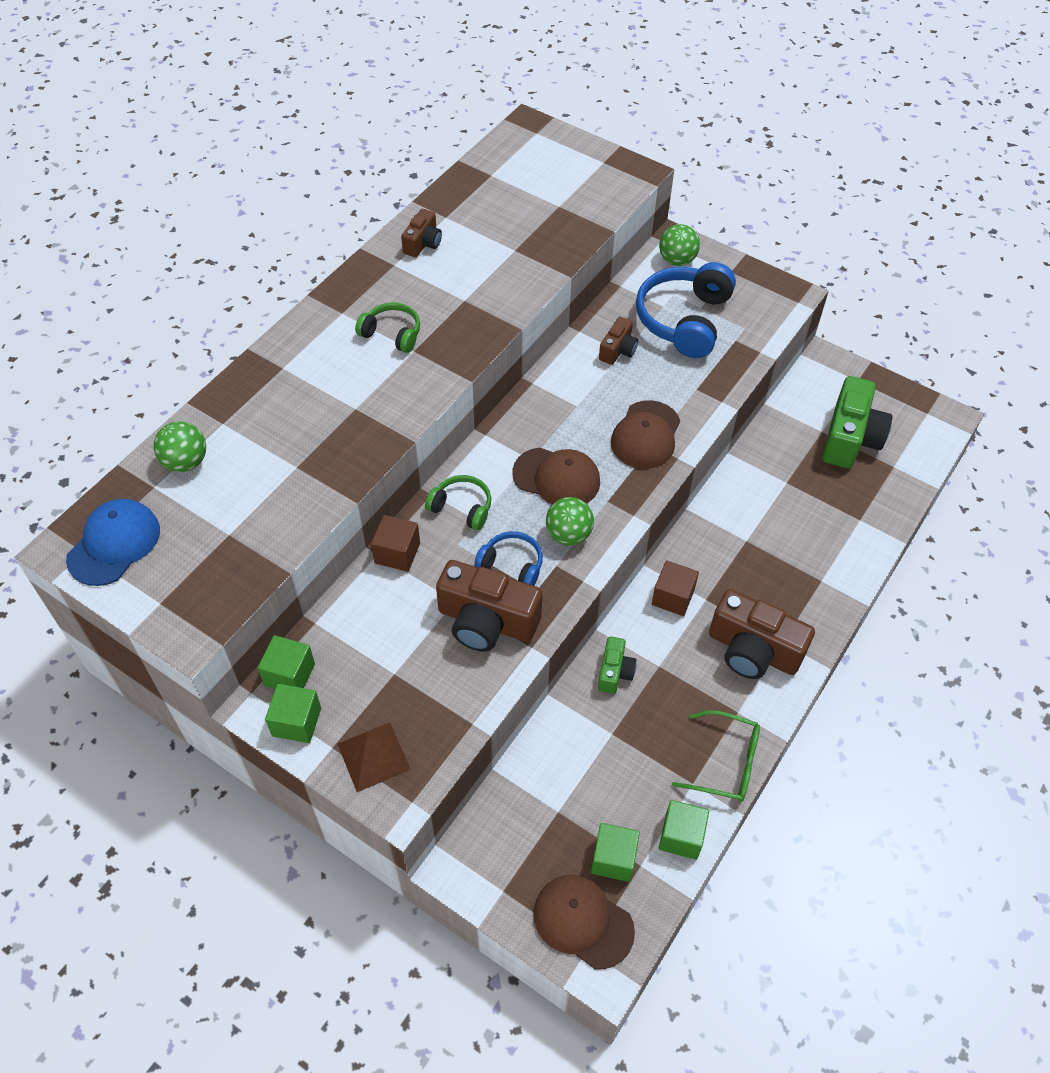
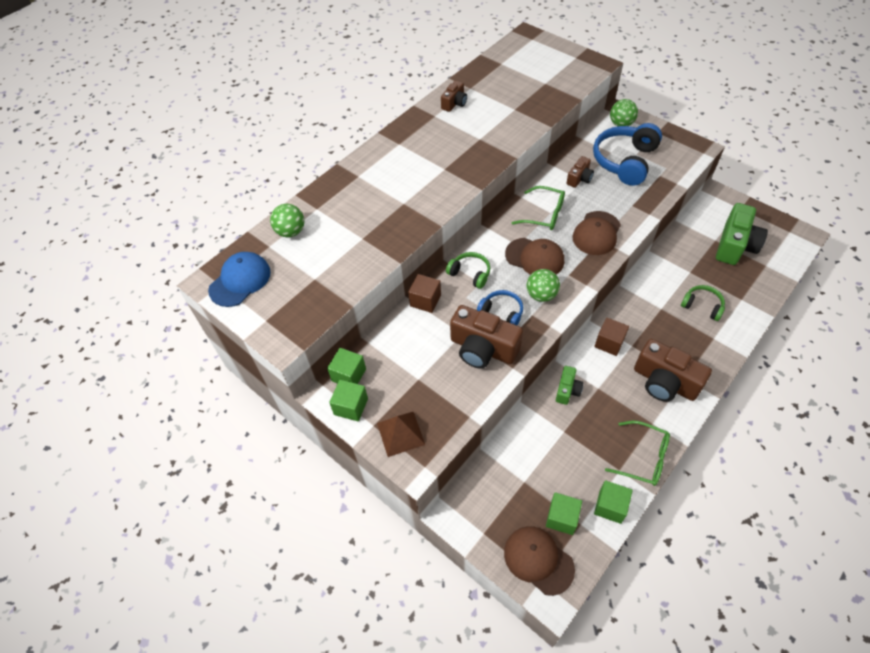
camera: 10 degrees right, 0 degrees up
green headphones [355,302,420,353] -> green headphones moved to [681,285,725,321]
none -> green glasses [512,186,565,230]

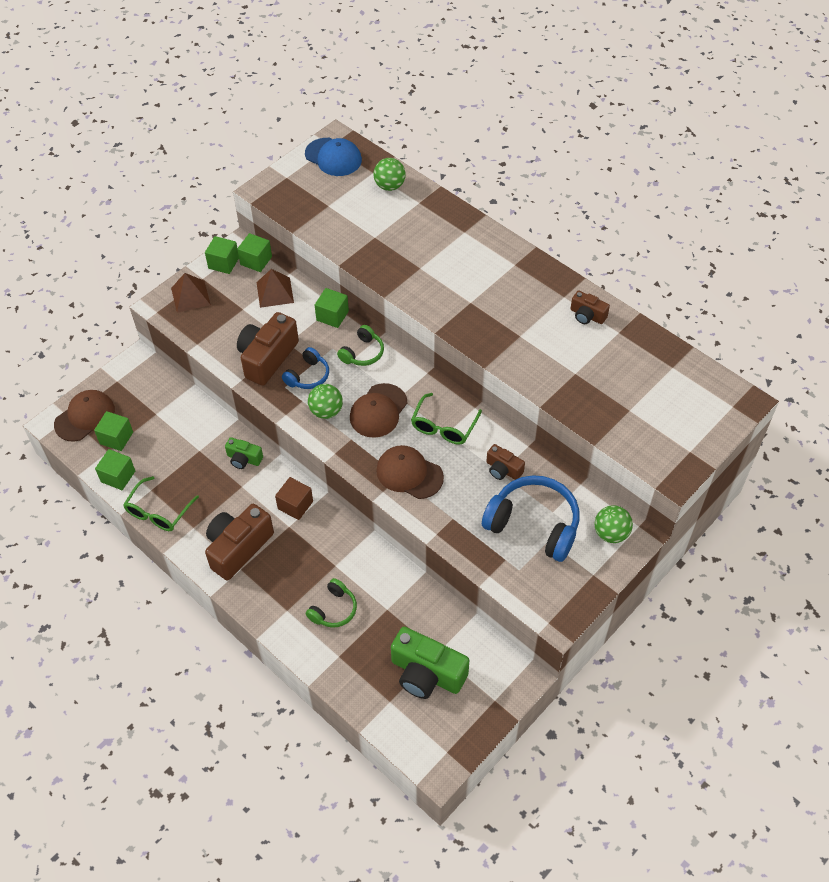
camera: 90 degrees right, 0 degrees up
brown cube [408,274,441,313] -> green cube [315,288,349,328]
none -> brown pyramid [257,269,294,308]

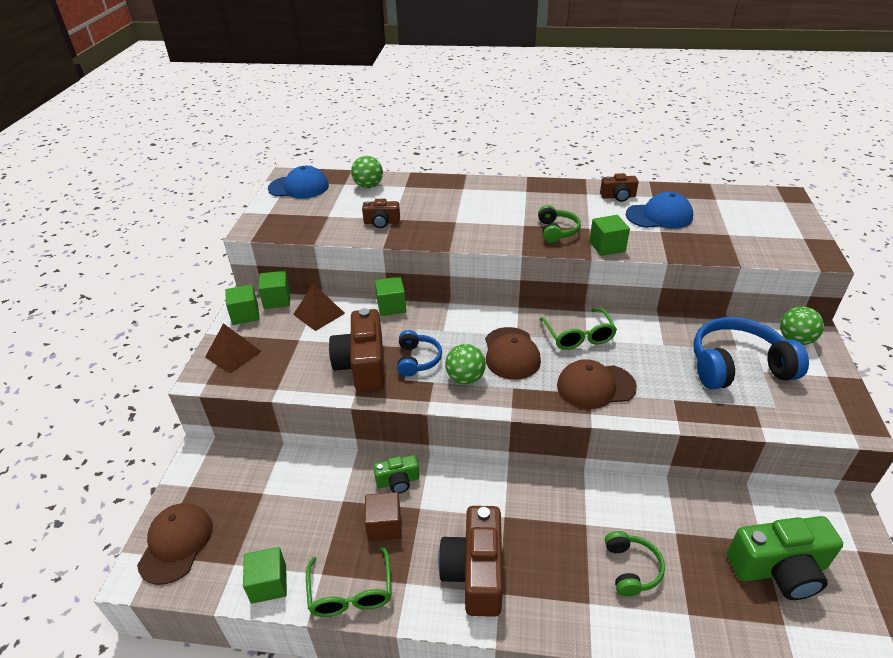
camera: 35 degrees left, 15 degrees down
green cube [94,411,133,451] -> green cube moved to [589,215,630,256]
brown cube [275,477,313,520] -> brown cube moved to [365,492,401,541]
green headphones [337,325,384,366] -> green headphones moved to [538,205,581,243]
brown camera [486,444,525,480] -> brown camera moved to [362,199,400,228]
none -> blue cap [626,192,693,229]

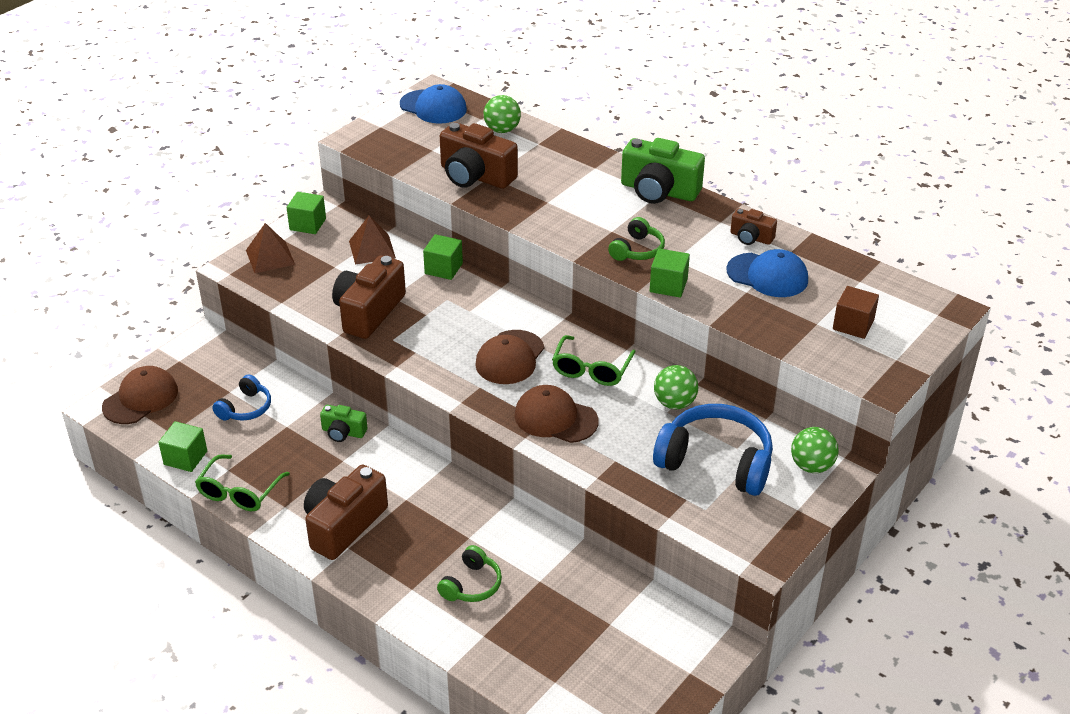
camera: 30 degrees right, 0 degrees up
green cube [258,271,290,309] -> none
brown camera [362,199,400,228] -> brown camera [440,122,518,189], size x1.90
brown cube [365,492,401,541] -> brown cube moved to [833,286,879,339]
blue headphones [397,330,442,377] -> blue headphones moved to [212,374,271,421]
green ball [445,344,486,384] -> green ball moved to [654,365,698,409]
green camera [727,516,843,600] -> green camera moved to [621,138,705,204]

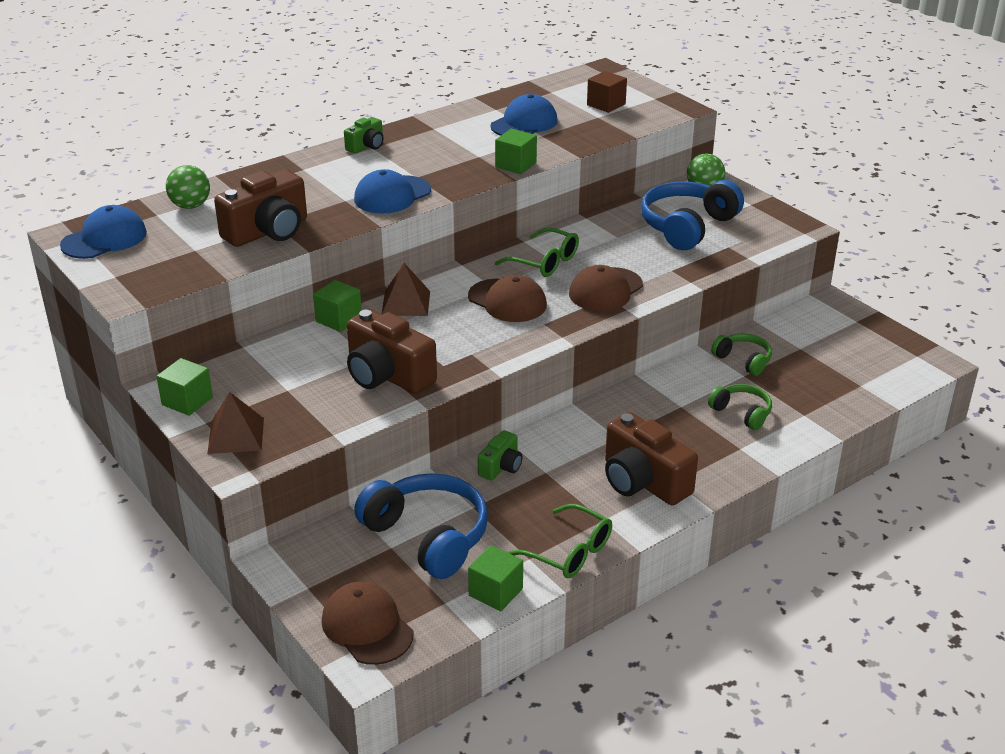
camera: 75 degrees left, 5 degrees down
blue headphones [212,374,271,421] -> blue headphones [354,473,488,579], size x1.88
brown pyramid [349,215,396,265] -> brown pyramid moved to [382,263,430,316]
green headphones [608,217,665,261] -> green headphones moved to [711,333,772,376]
green camera [621,138,705,204] -> green camera [344,117,384,153], size x0.53
green ball [654,365,698,409] -> none
brown camera [730,208,777,245] -> none
none -> blue cap [354,169,431,213]

